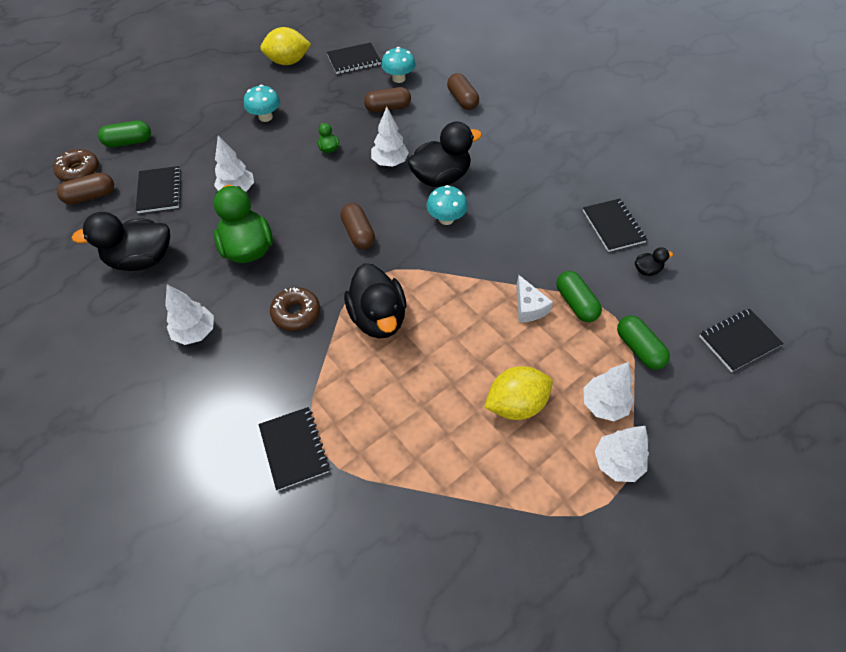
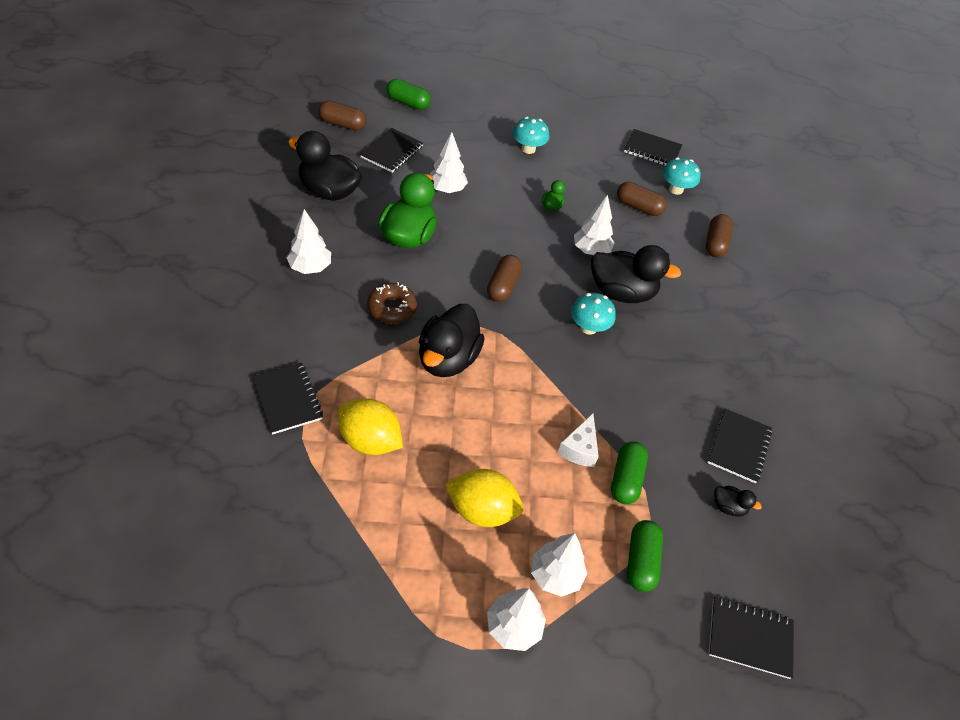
camera: 35 degrees right, 5 degrees down
brown donut [53,149,99,182] -> none
black notebook [259,407,330,491] -> black notebook turned 45 degrees counterclockwise [252,363,323,435]
yellow lemon [260,27,311,65] -> yellow lemon moved to [338,398,403,455]

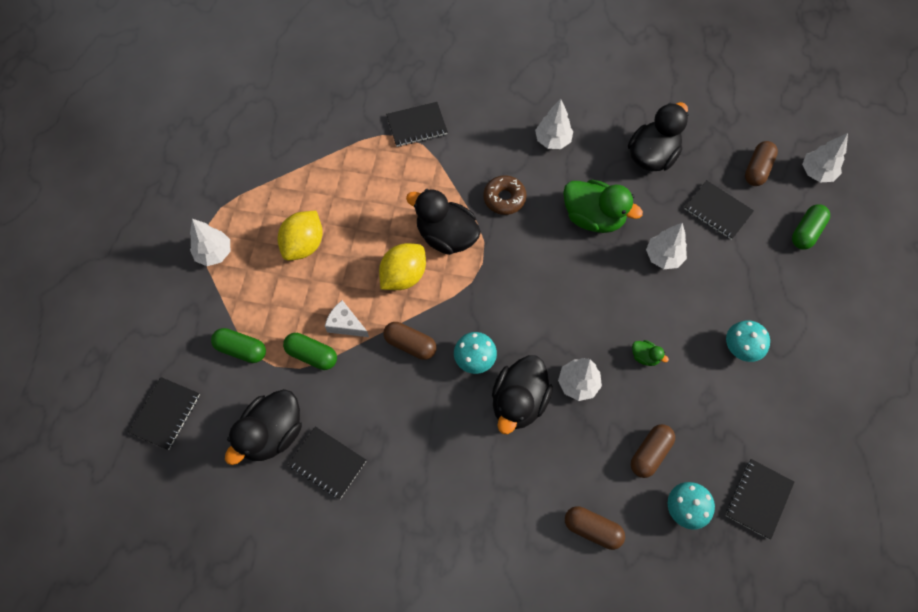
camera: 105 degrees right, 15 degrees up
yellow lemon [338,398,403,455] -> yellow lemon moved to [379,243,426,290]
brown capsule [487,255,522,302] -> brown capsule moved to [383,322,437,360]
white tree [531,533,587,597] -> white tree moved to [802,133,848,183]
black duck [714,486,762,517] -> black duck [225,389,302,465], size x2.28

